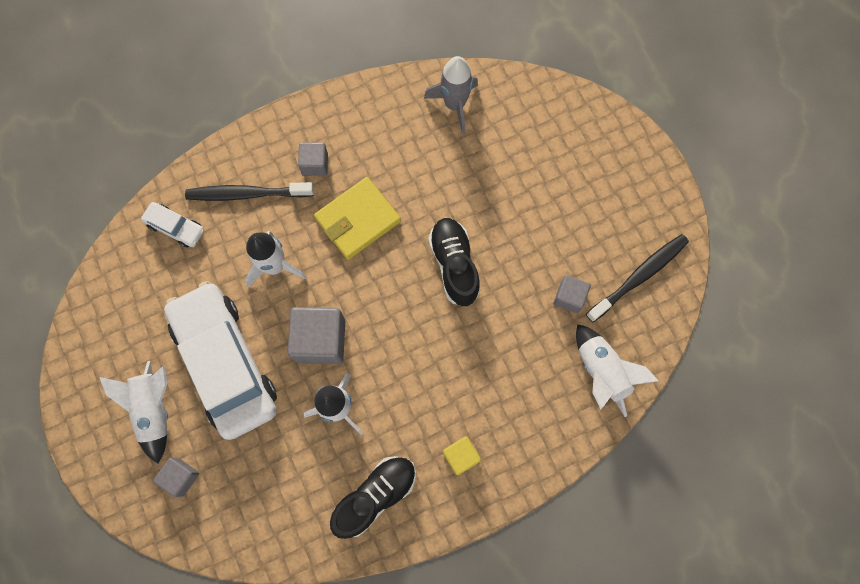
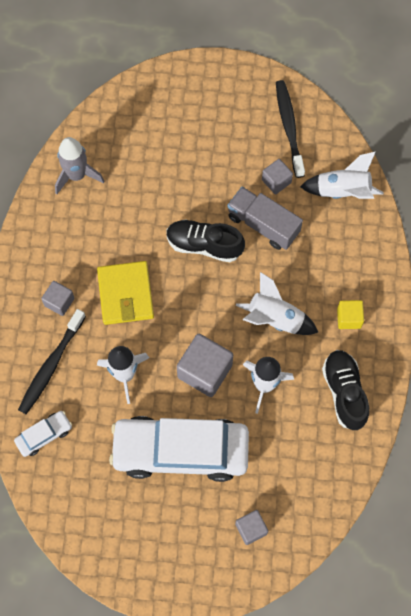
camera: 60 degrees left, 5 degrees down
white rocket [99,361,168,464] -> white rocket moved to [236,272,319,335]
none -> grey truck [227,187,303,250]

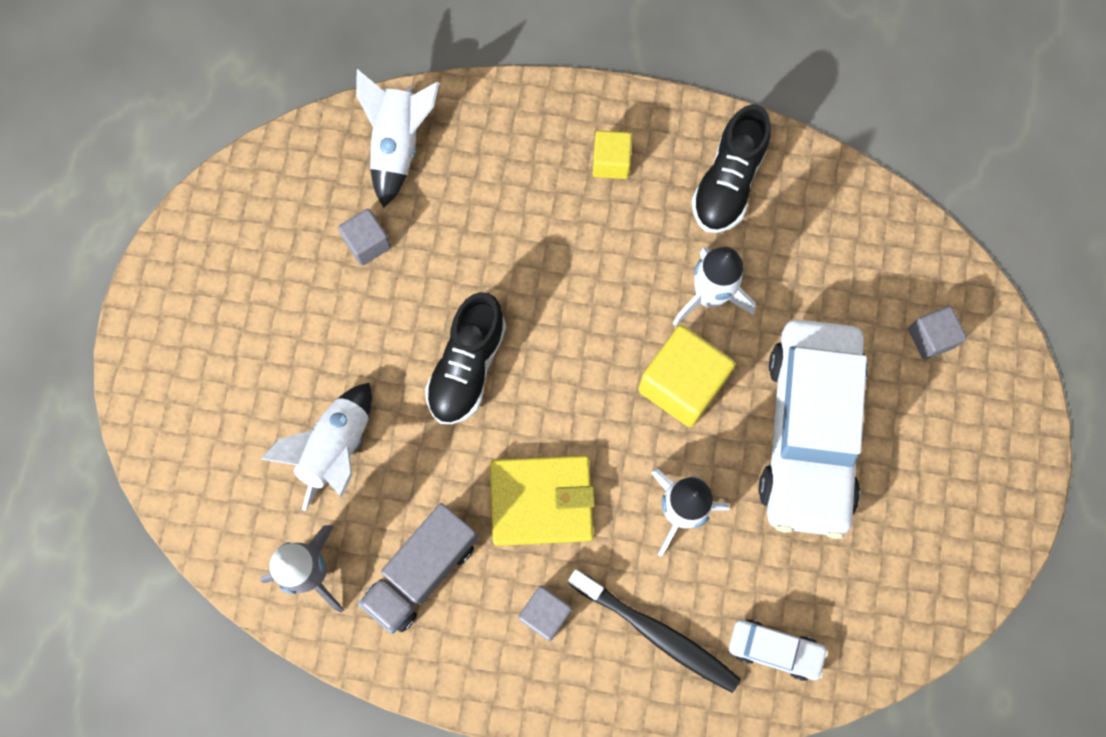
camera: 85 degrees left, 5 degrees up
white car [14,411,72,457] -> white car turned 135 degrees clockwise [729,619,828,681]
grey cube [177,334,233,397] -> yellow cube [638,325,735,427]
grey truck [227,187,303,250] -> grey truck moved to [358,503,478,633]
white rocket [236,272,319,335] -> white rocket moved to [261,383,372,511]
black toothbrush [276,80,305,178] -> none
black shoe [322,350,369,430] -> black shoe turned 60 degrees counterclockwise [691,104,771,233]

